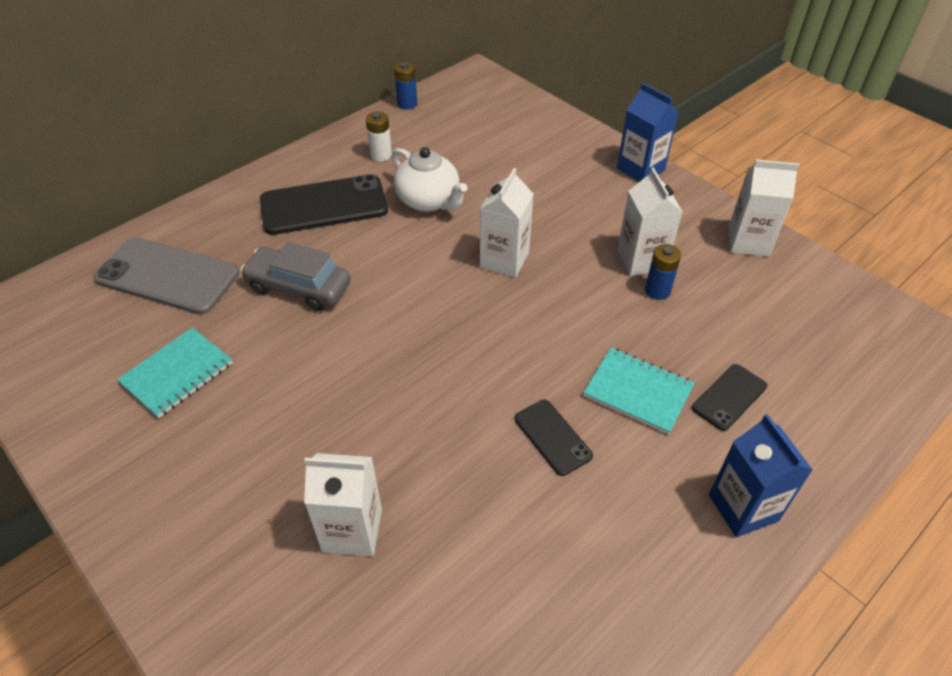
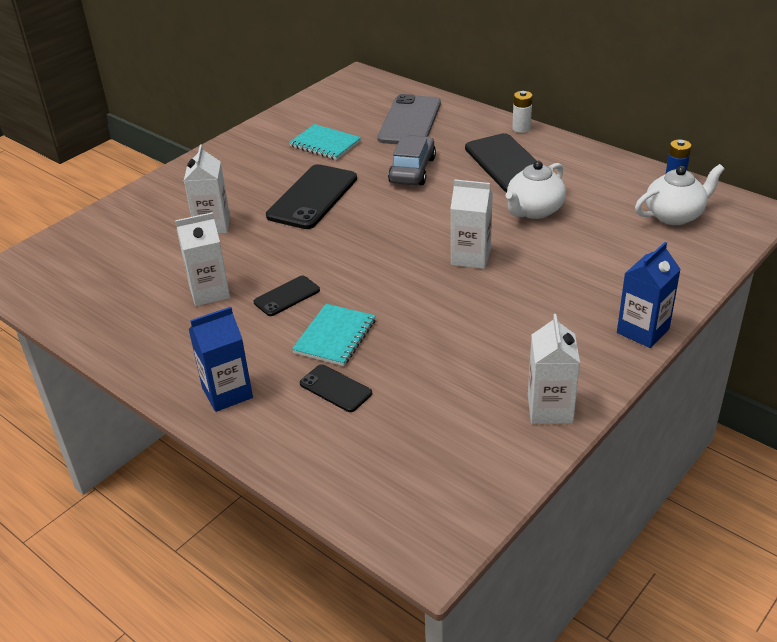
camera: 85 degrees right, 10 degrees down
white battery [366,111,392,162] -> white battery moved to [512,91,533,133]
white carton [617,167,683,276] -> white carton moved to [175,212,230,306]
blue battery [645,244,681,300] -> none
none -> black phone [266,164,357,229]
none -> white teapot [635,164,725,225]

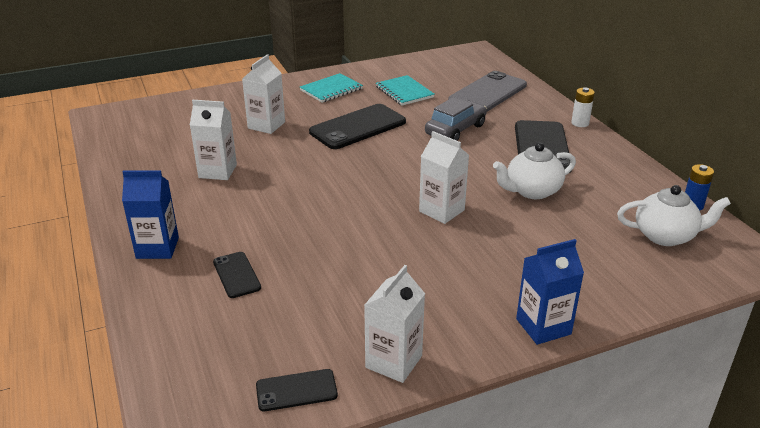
camera: 25 degrees right, 5 degrees down
black phone [254,276,320,316] -> black phone moved to [256,369,338,411]
turquoise notebook [292,304,376,366] -> turquoise notebook moved to [300,73,363,103]

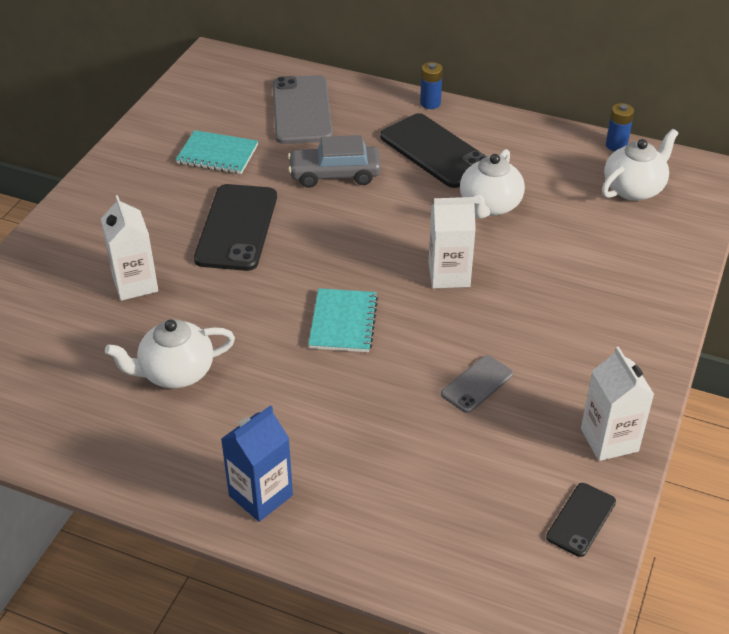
camera: 45 degrees left, 10 degrees up
white carton [190,100,237,180] -> white teapot [105,319,235,388]
black phone [213,252,261,298] -> none
turquoise notebook [300,73,363,103] -> turquoise notebook moved to [308,288,378,352]
grey car [425,97,487,141] -> grey car turned 90 degrees counterclockwise [288,135,381,188]
blue carton [516,239,584,345] -> none
white battery [571,87,595,127] -> blue battery [420,62,443,109]
none -> grey phone [441,355,513,413]

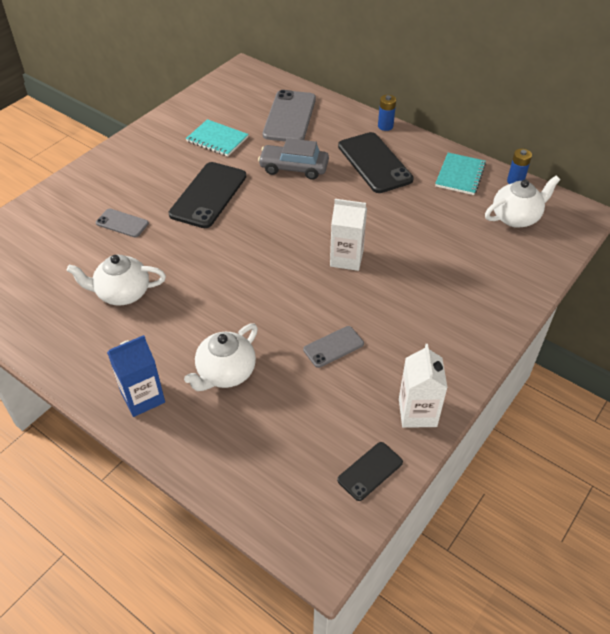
camera: 15 degrees right, 5 degrees up
white carton [101,195,158,301] -> grey phone [96,209,149,237]
turquoise notebook [308,288,378,352] -> turquoise notebook moved to [435,153,486,195]
white teapot [460,149,525,219] -> white teapot moved to [184,323,258,391]

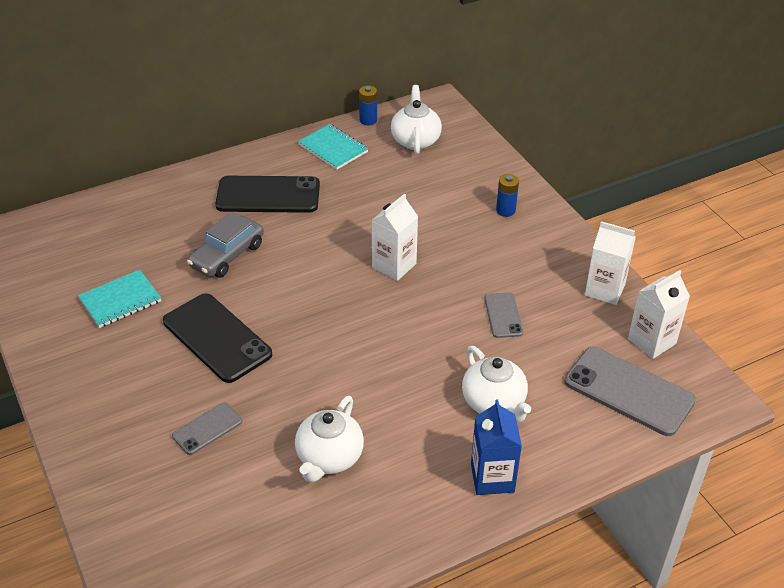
camera: 65 degrees left, 5 degrees down
grey phone [263,90,316,142] -> grey phone moved to [564,347,696,436]
black phone [337,442,403,501] -> white carton [628,270,690,359]
blue battery [378,95,396,131] -> blue battery moved to [496,174,519,217]

